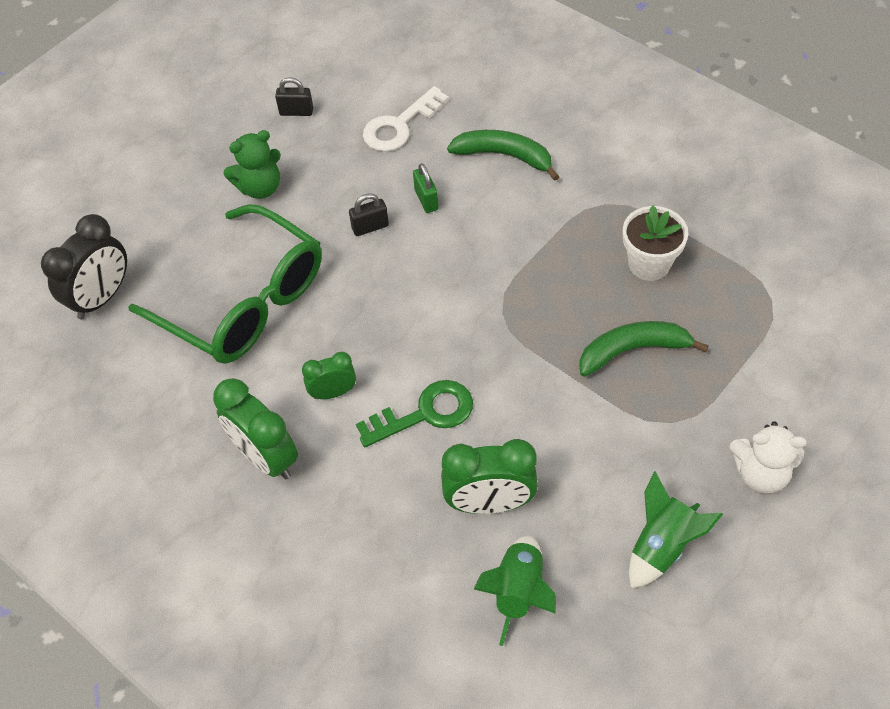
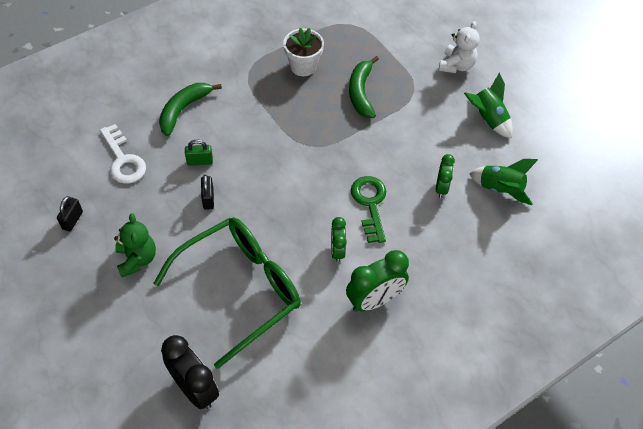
camera: 80 degrees left, 0 degrees up
green clock [441,439,538,514] -> green clock [436,154,455,198], size x0.59

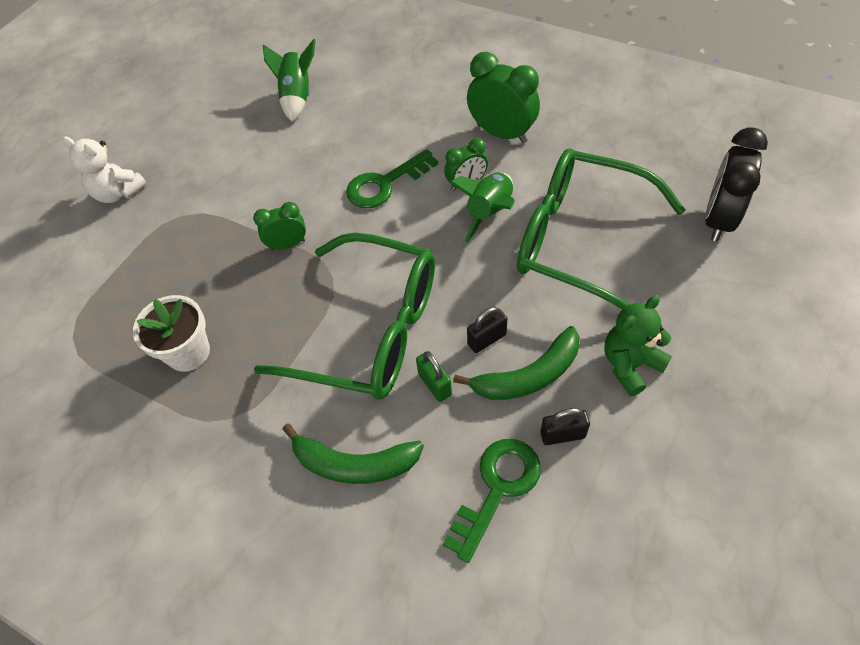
camera: 110 degrees left, 0 degrees up
black padlock [57,196,83,232] -> black padlock moved to [540,408,590,445]
white key [100,124,146,184] -> green key [443,439,541,563]
green banana [349,56,379,118] -> green banana moved to [453,326,580,400]
green clock [436,154,455,198] -> green clock moved to [253,202,306,250]
white teddy bear [439,21,480,73] -> white teddy bear turned 150 degrees counterclockwise [62,136,147,203]
green rocket [464,73,513,138] -> green rocket moved to [450,172,515,242]
none -> green glasses [254,233,435,400]

